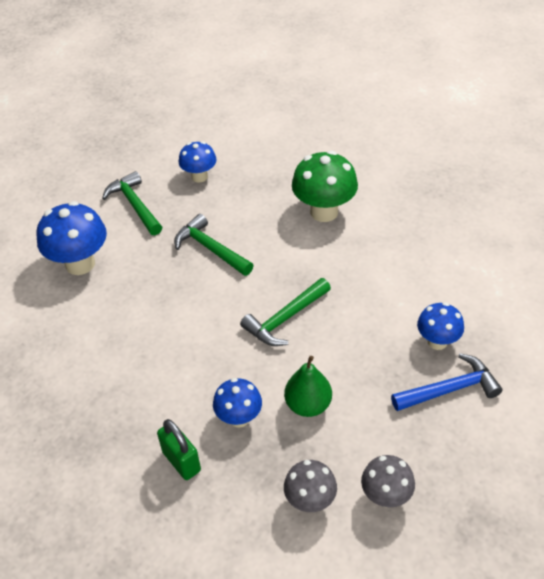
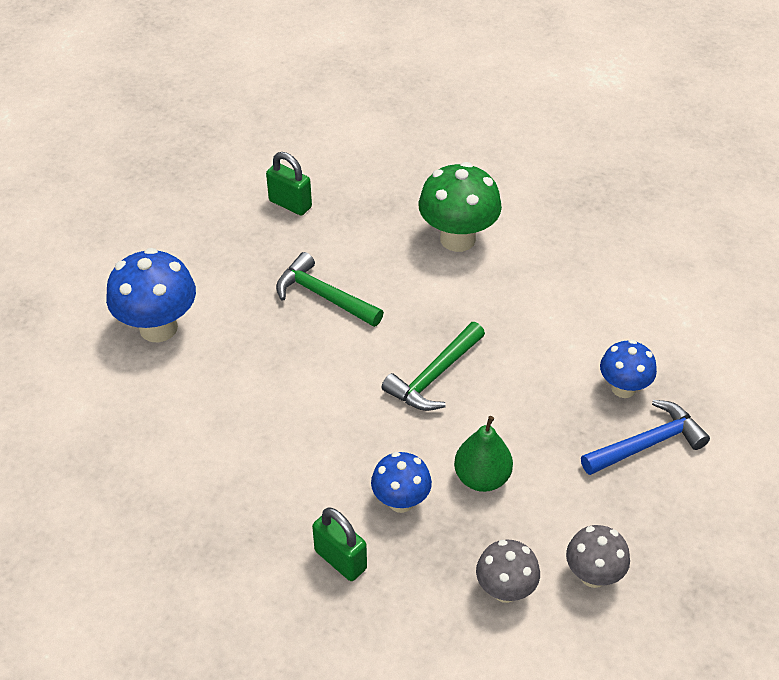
camera: 10 degrees left, 0 degrees up
green hammer [102,171,162,235] -> none
blue mushroom [179,141,217,183] -> green padlock [266,152,312,216]

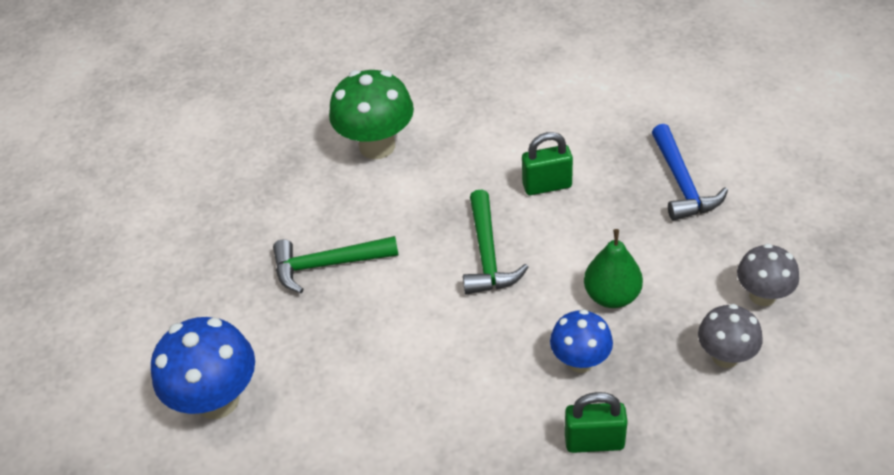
camera: 40 degrees left, 0 degrees up
green padlock [266,152,312,216] -> green padlock moved to [522,132,573,195]
blue hammer [581,400,710,475] -> blue hammer turned 150 degrees clockwise [652,124,728,221]
blue mushroom [600,340,657,398] -> none

